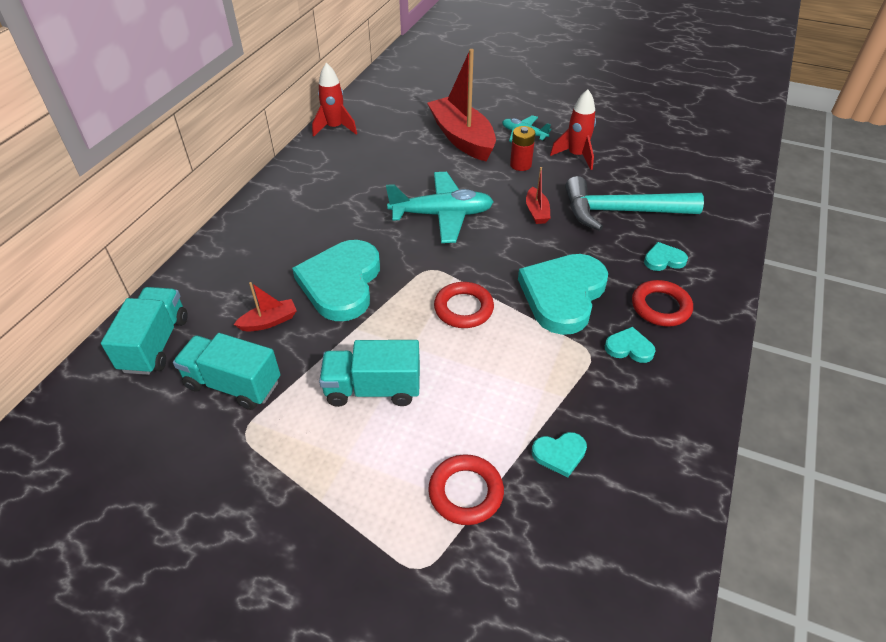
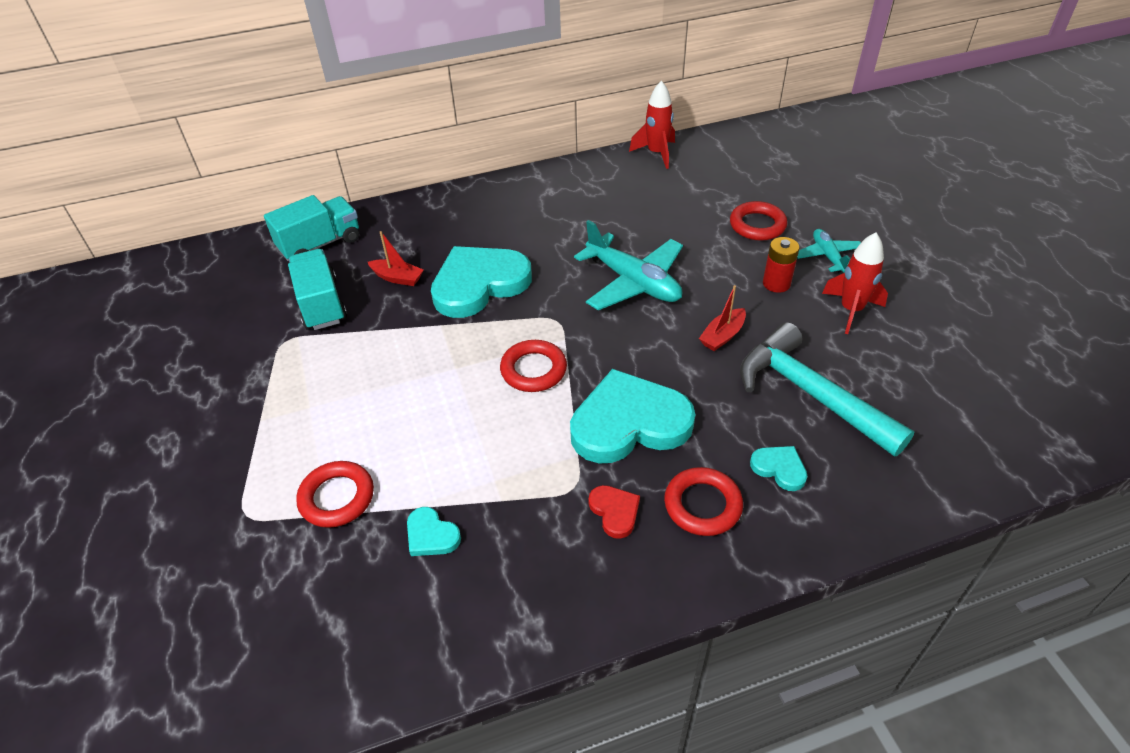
camera: 50 degrees right, 0 degrees up
turquoise truck [319,340,420,407] -> none
red boat [427,49,496,161] -> red ring [730,201,787,241]
turquoise heart [605,327,656,363] -> red heart [589,485,640,539]

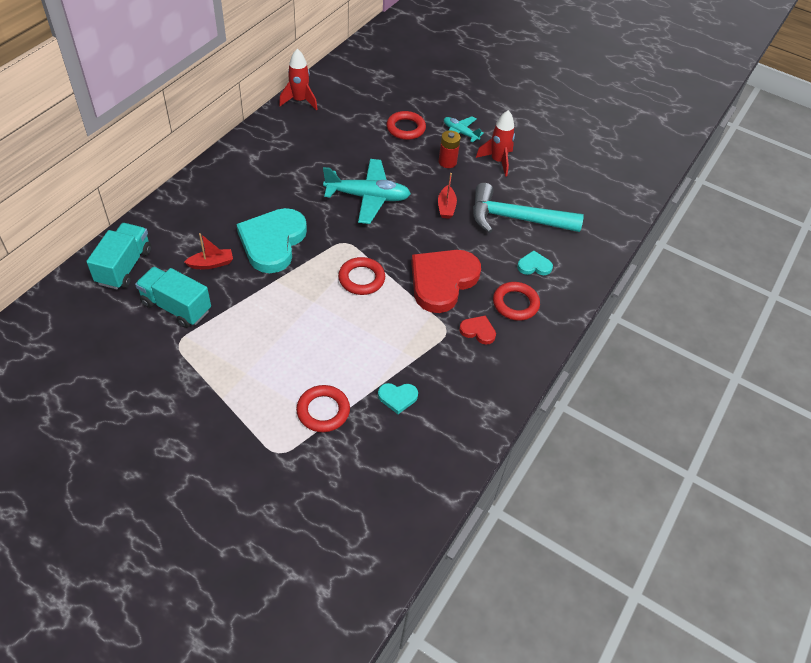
camera: 45 degrees left, 5 degrees up
turquoise heart [570,369,695,463] -> red heart [411,250,481,313]

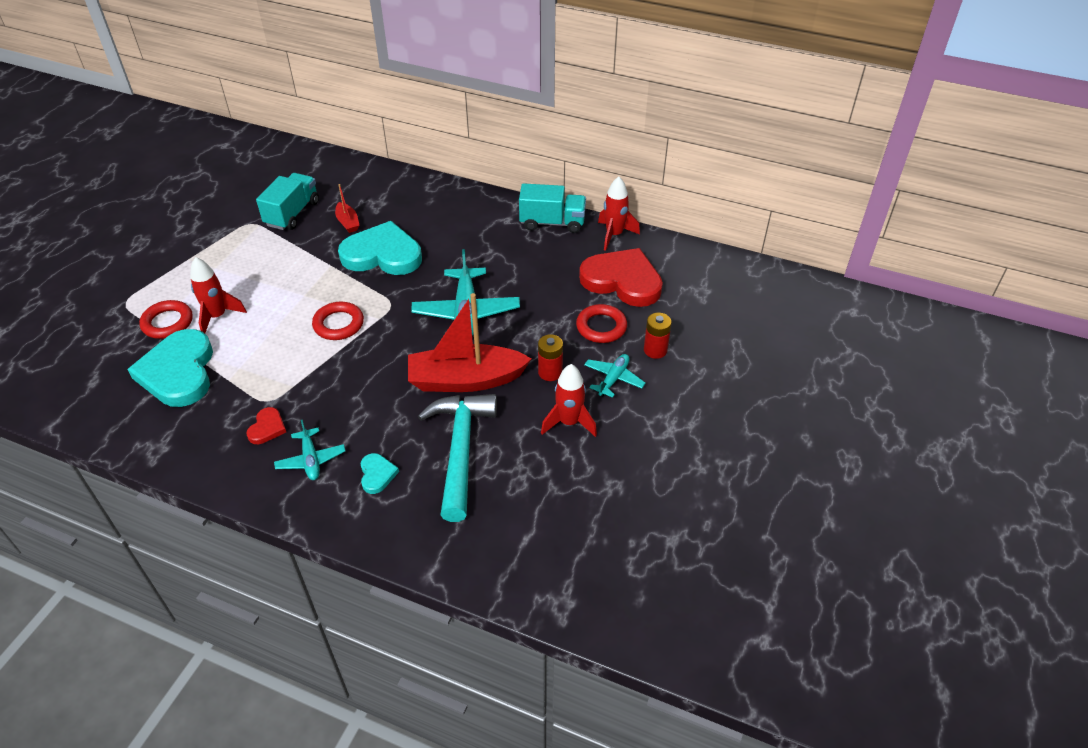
camera: 85 degrees right, 5 degrees down
turquoise truck [86,223,151,289] -> turquoise truck moved to [519,183,586,233]
turquoise heart [378,383,418,414] -> turquoise heart [127,329,213,407], size x2.28
red heart [411,250,481,313] -> red heart moved to [579,248,663,307]
red boat [438,173,457,219] -> red boat [408,293,532,392], size x2.24
red ring [493,282,540,321] -> turquoise plane [274,420,345,480]
none -> red rocket [190,257,247,333]
none -> red battery [644,313,672,359]

